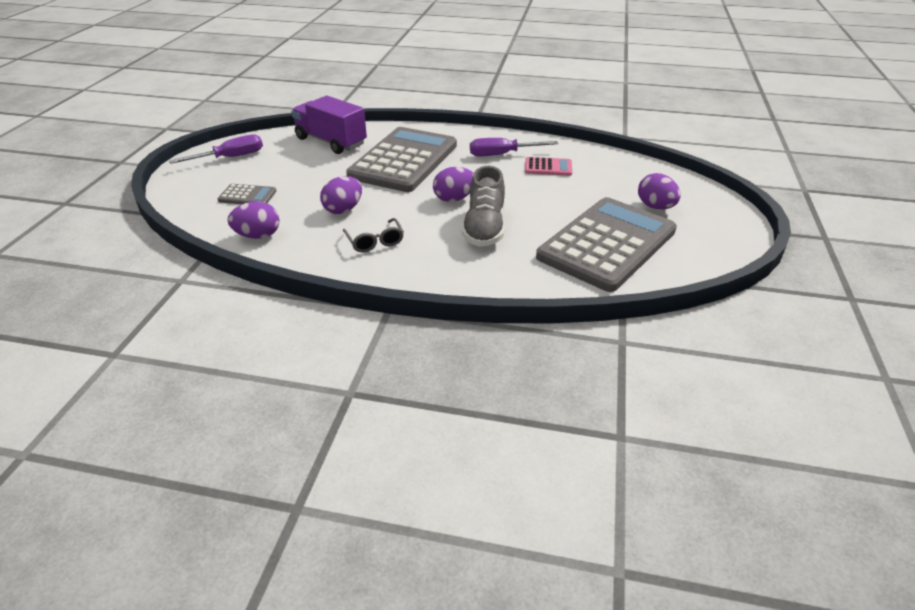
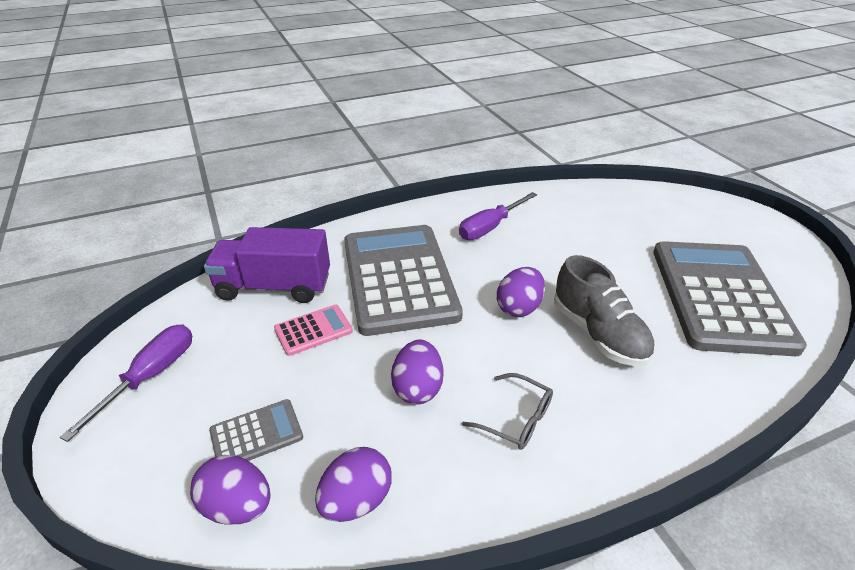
camera: 35 degrees left, 0 degrees up
pink calculator [525,157,572,176] -> pink calculator moved to [274,305,353,356]
purple egg [638,173,681,210] -> purple egg moved to [190,455,271,525]

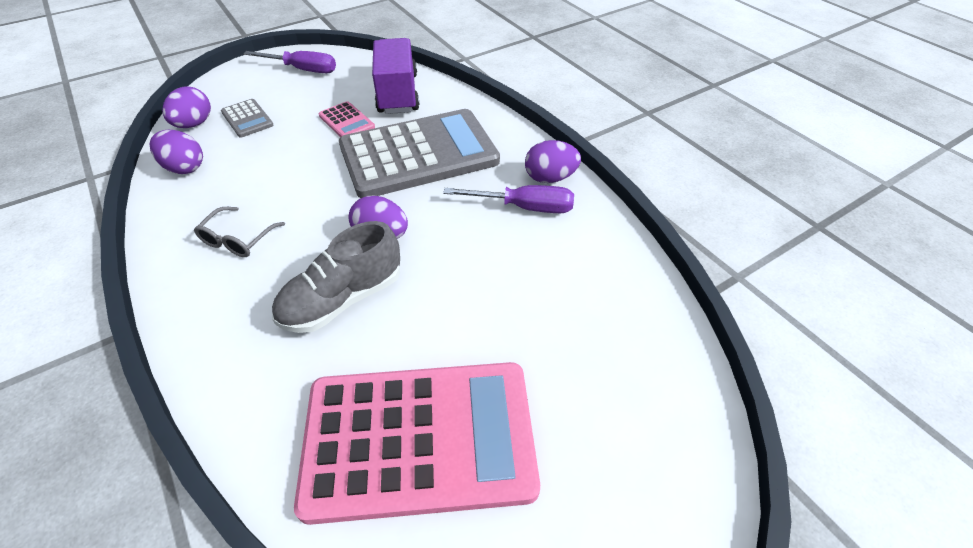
camera: 80 degrees right, 10 degrees up
purple egg [391,340,444,404] -> purple egg moved to [525,140,581,183]
purple screwdriver [459,192,537,240] -> purple screwdriver turned 150 degrees clockwise [443,185,574,213]
grey calculator [653,241,807,356] -> pink calculator [294,362,540,525]

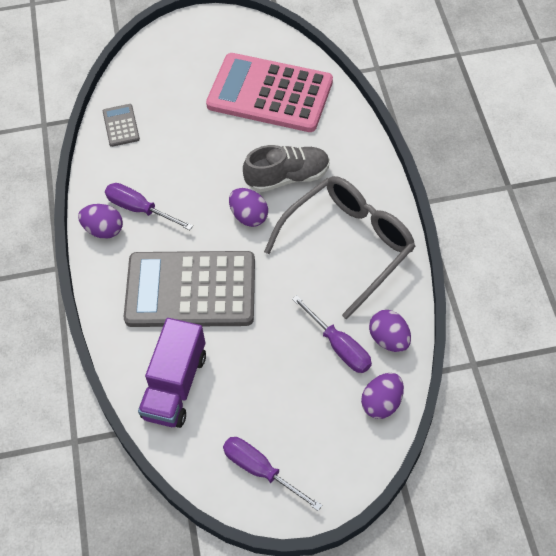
camera: 155 degrees left, 10 degrees up
grey glasses [194,207,285,257] -> grey glasses [264,176,415,319], size x2.40
grey calculator [221,99,274,138] -> grey calculator moved to [103,104,140,147]
pink calculator [319,101,375,137] -> none
none -> purple screwdriver [292,295,372,373]

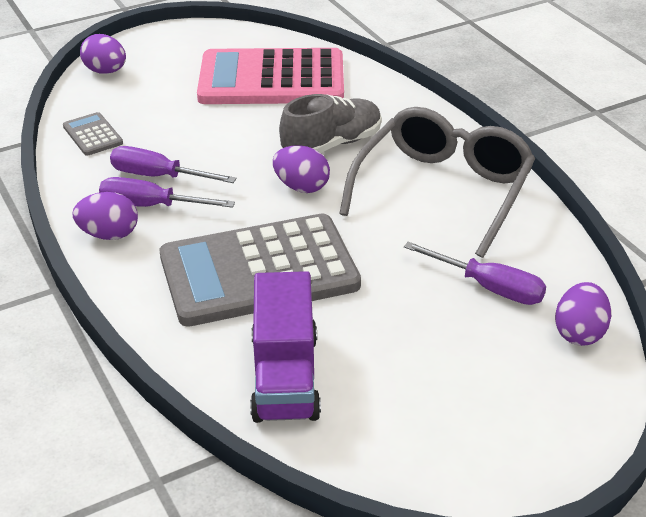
camera: 20 degrees left, 20 degrees down
purple screwdriver [223,437,322,511] -> purple screwdriver moved to [110,146,237,183]
purple egg [369,310,411,352] -> purple egg moved to [80,34,126,74]

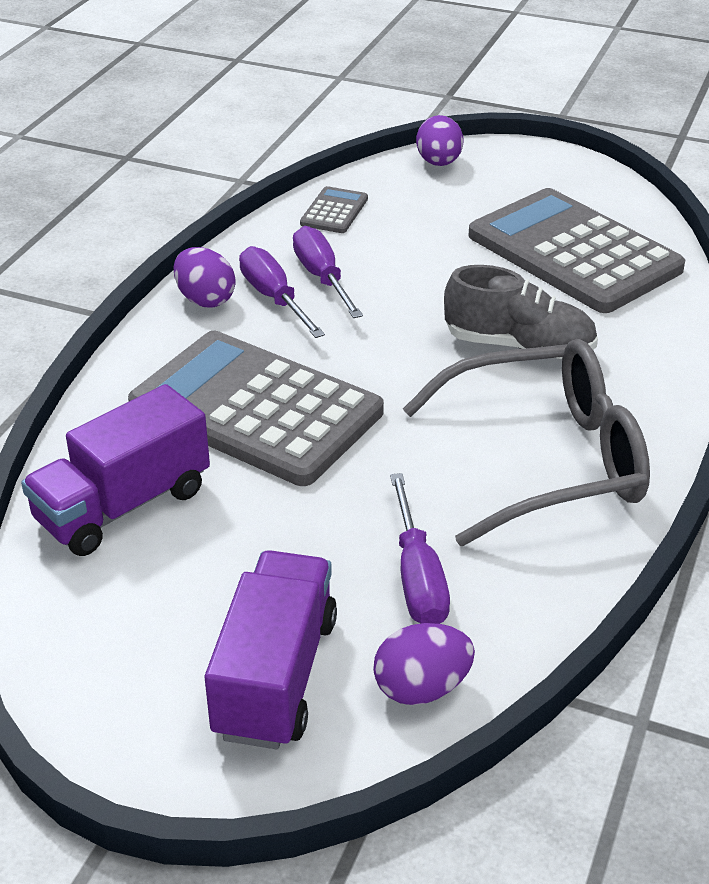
camera: 50 degrees right, 0 degrees up
pink calculator [197,48,344,104] -> grey calculator [468,188,685,313]
purple egg [273,145,330,193] -> none
none -> purple truck [205,550,337,749]

